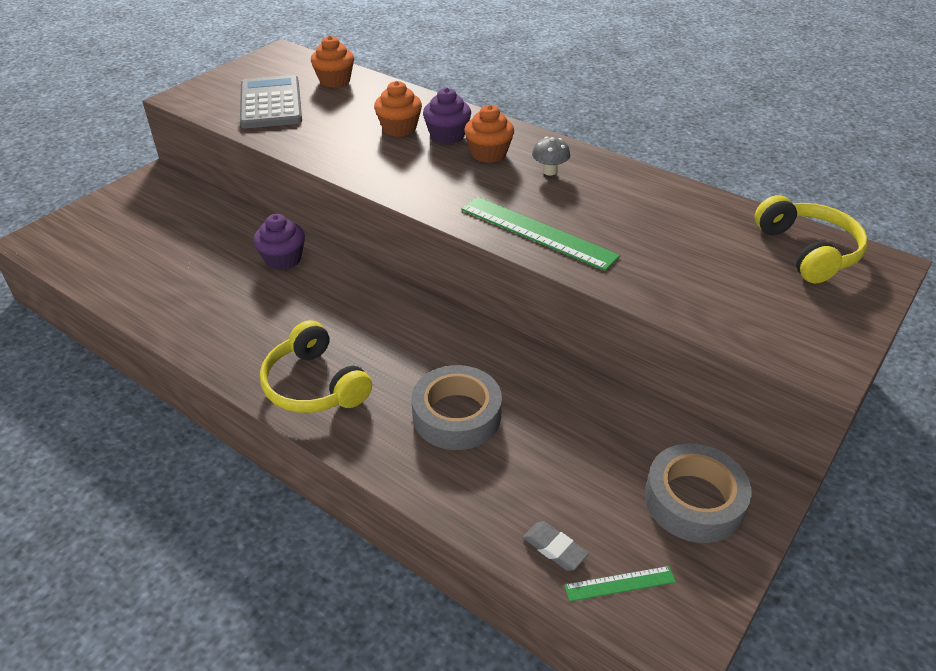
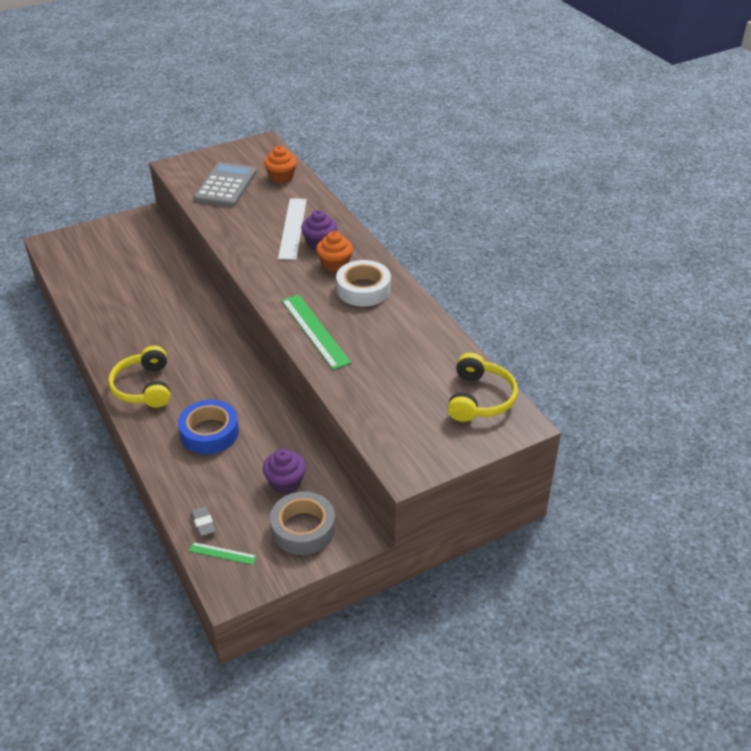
camera: 25 degrees right, 0 degrees up
purple cupcake [254,214,305,270] -> purple cupcake moved to [263,449,306,494]
orange cupcake [374,81,422,137] -> white ruler [278,198,307,260]
grey tape [412,365,502,450] -> blue tape [178,400,239,454]
grey mushroom [532,137,570,175] -> white tape [336,260,391,306]

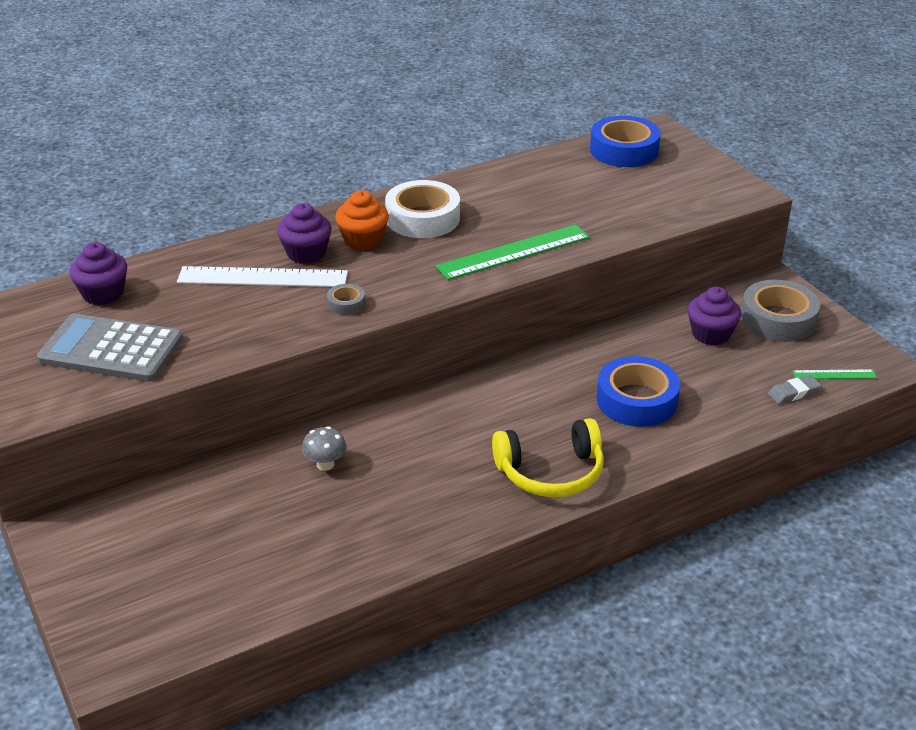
camera: 90 degrees left, 5 degrees down
green ruler [189,542,257,565] -> green ruler turned 75 degrees clockwise [792,369,877,379]
orange cupcake [264,146,297,183] -> purple cupcake [69,242,127,305]
yellow headphones [447,353,518,422] -> blue tape [590,116,661,167]
none -> grey mushroom [302,426,347,471]
none -> grey tape [327,284,366,315]

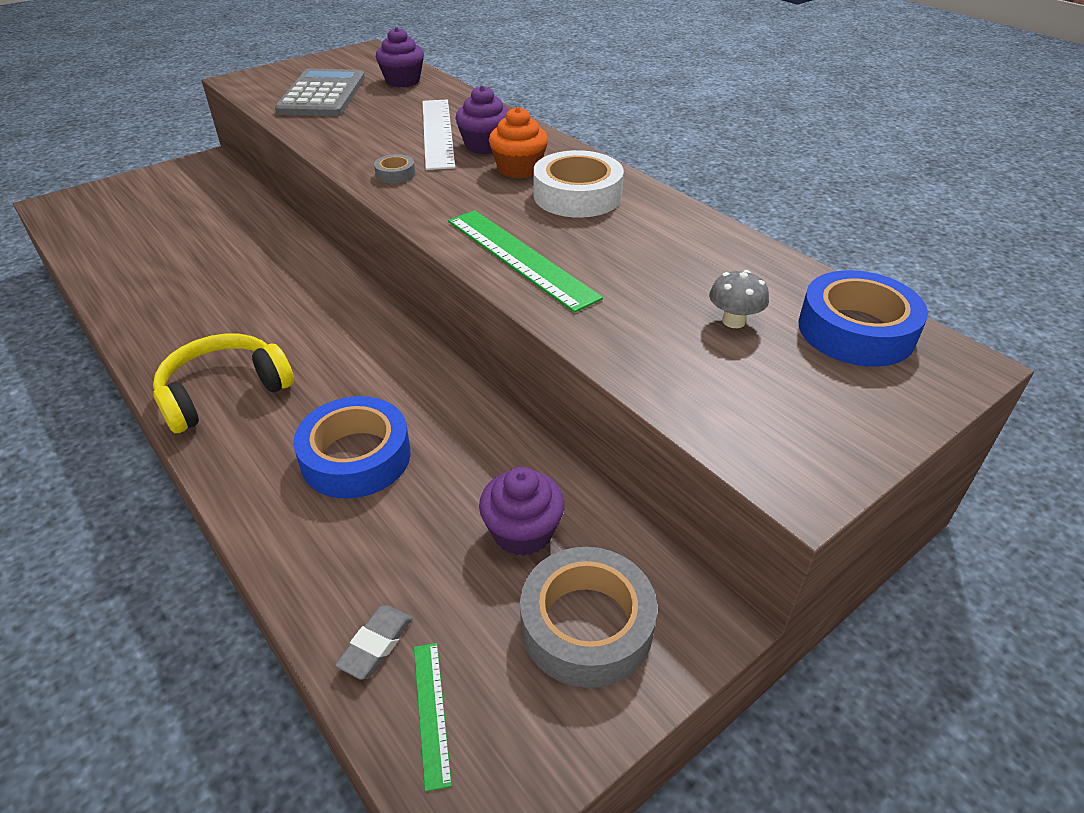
camera: 80 degrees right, 5 degrees up
grey mushroom [302,426,347,471] -> grey mushroom moved to [709,270,769,328]
yellow headphones [492,418,604,497] -> yellow headphones turned 75 degrees clockwise [153,334,294,433]
grey eraser [768,375,821,404] -> grey eraser turned 60 degrees clockwise [335,605,413,680]

